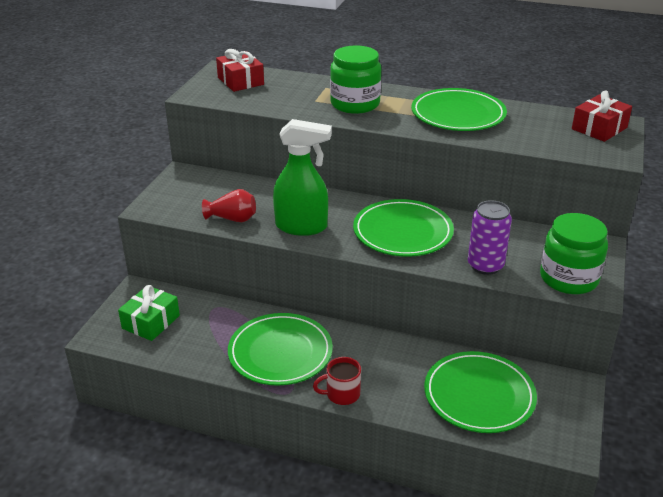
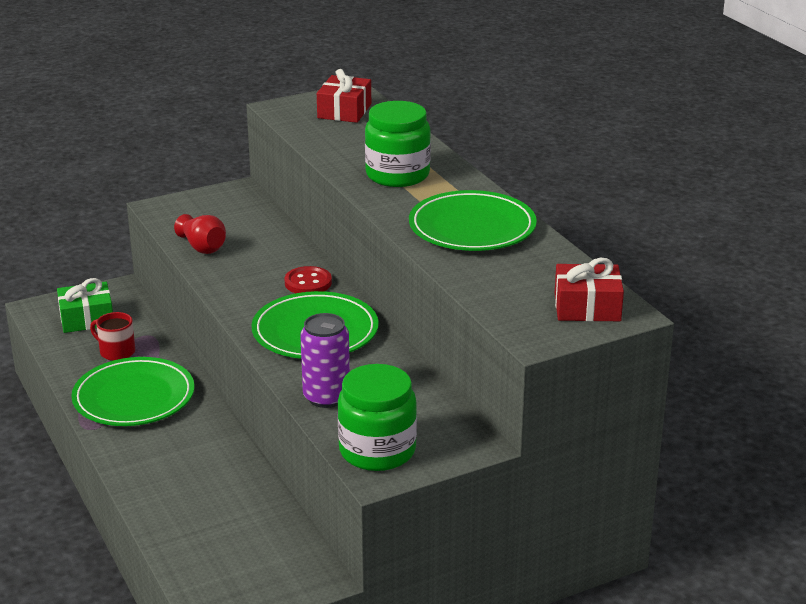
camera: 45 degrees right, 5 degrees down
green spray bottle [273,119,332,236] -> none
red mug [313,357,361,405] -> red mug moved to [90,312,135,361]
green plate [424,351,537,433] -> none
none -> red button [285,266,332,293]

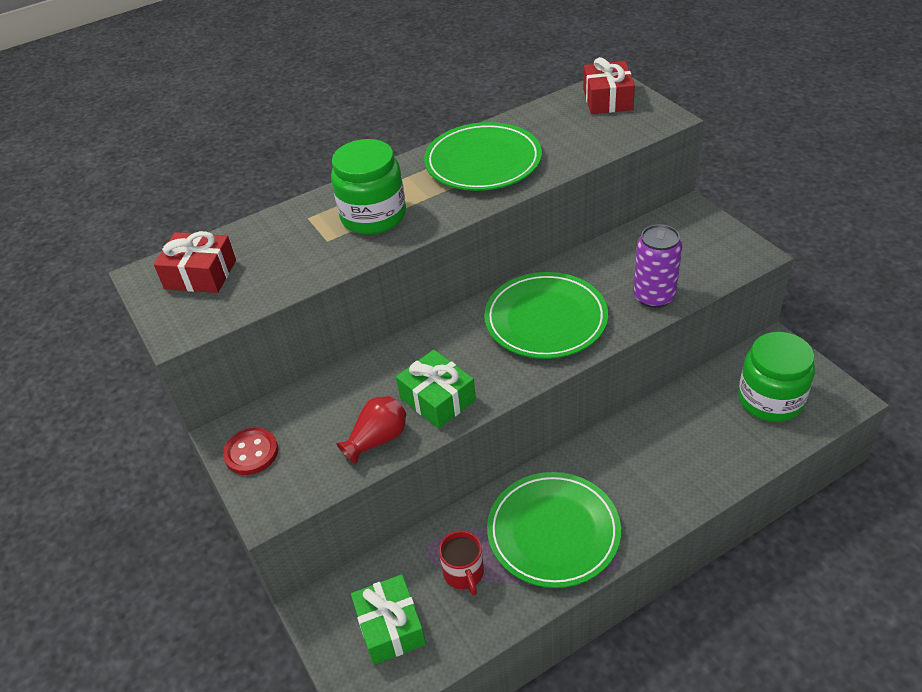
camera: 90 degrees left, 15 degrees up
red mug [90,312,135,361] -> red mug turned 45 degrees counterclockwise [439,531,484,596]
red button [285,266,332,293] -> red button moved to [223,428,278,475]
green jar [338,364,417,471] -> green jar moved to [738,332,815,422]
none -> green gift [396,350,476,429]

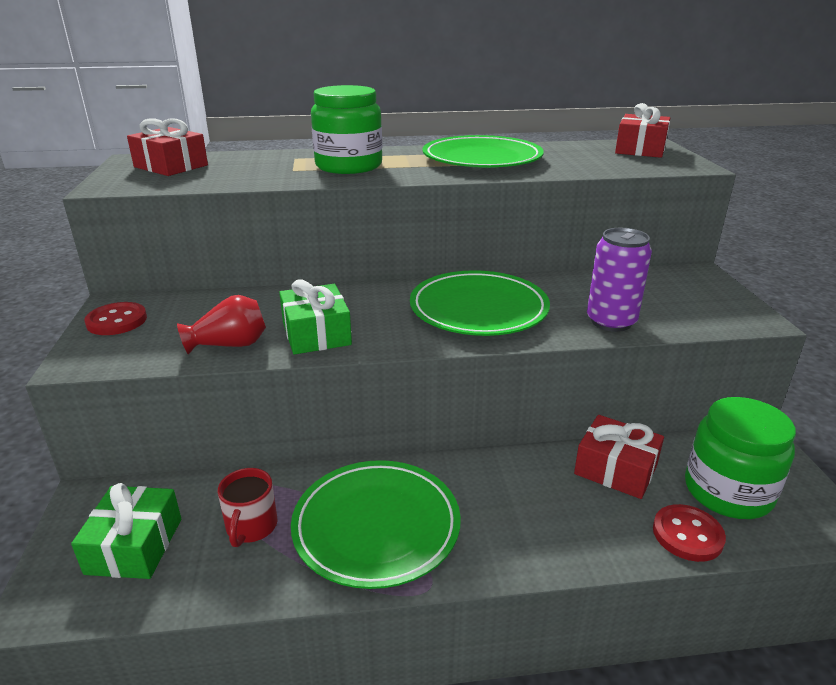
camera: 20 degrees right, 15 degrees down
none -> red gift [574,415,664,499]
none -> red button [653,504,726,562]

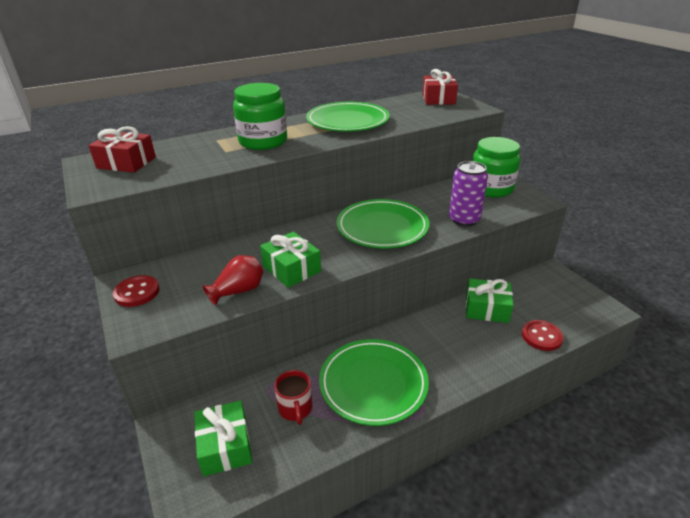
camera: 20 degrees left, 5 degrees up
red gift [574,415,664,499] -> green gift [466,278,514,323]
green jar [685,397,796,519] -> green jar moved to [473,137,521,198]

